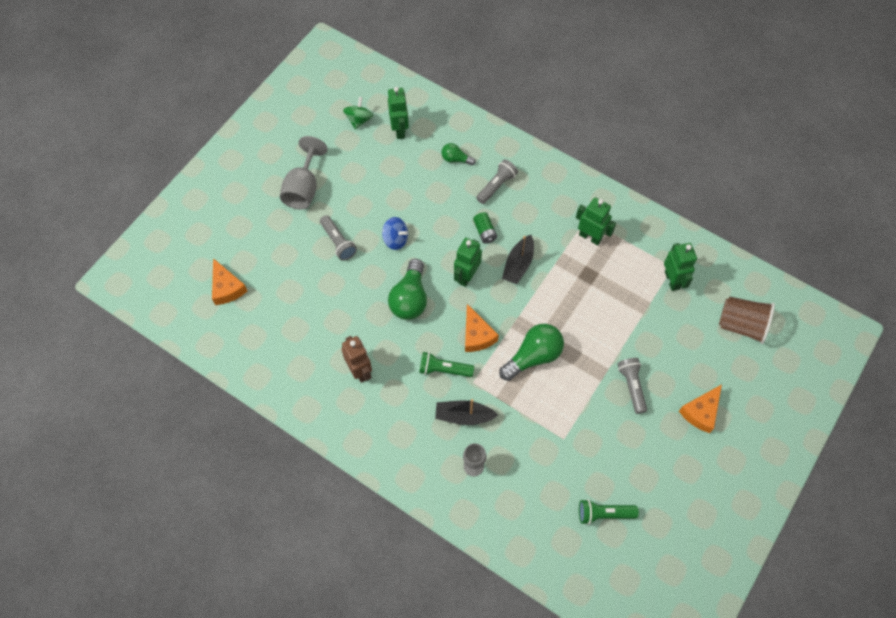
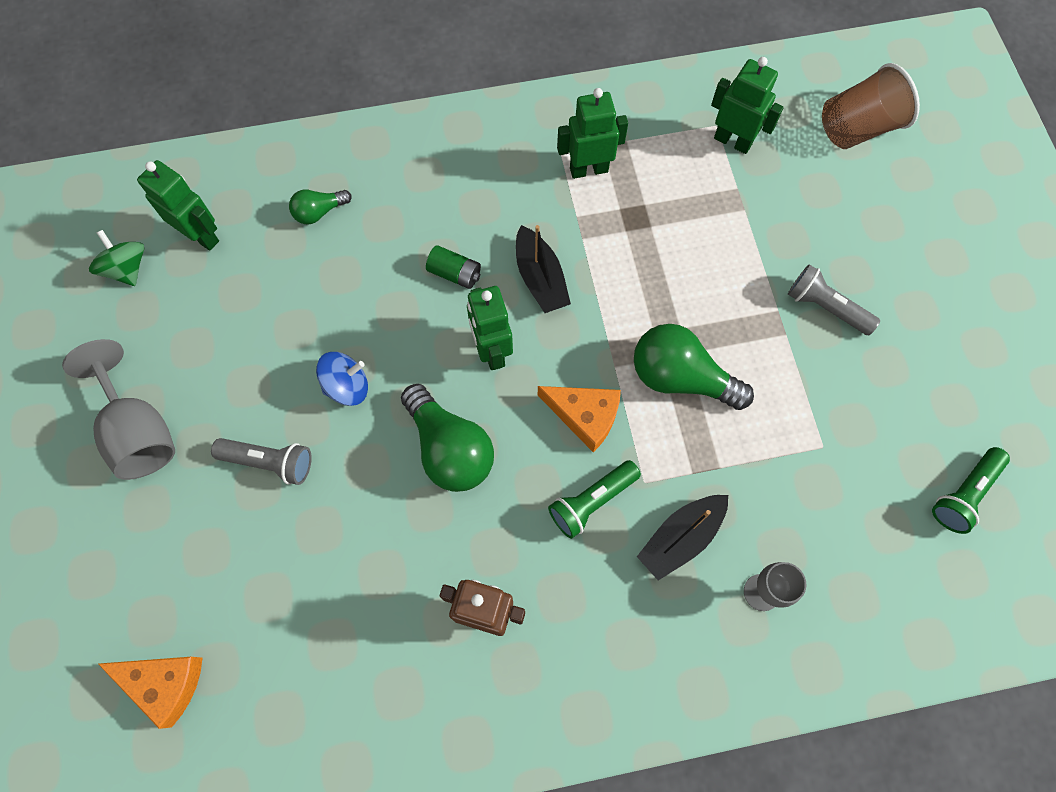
camera: 45 degrees left, 5 degrees up
grey flashlight [476,159,518,204] -> none
green light bulb [499,324,564,381] -> green light bulb turned 75 degrees counterclockwise [634,324,754,410]
orange cheese [679,384,722,433] -> none

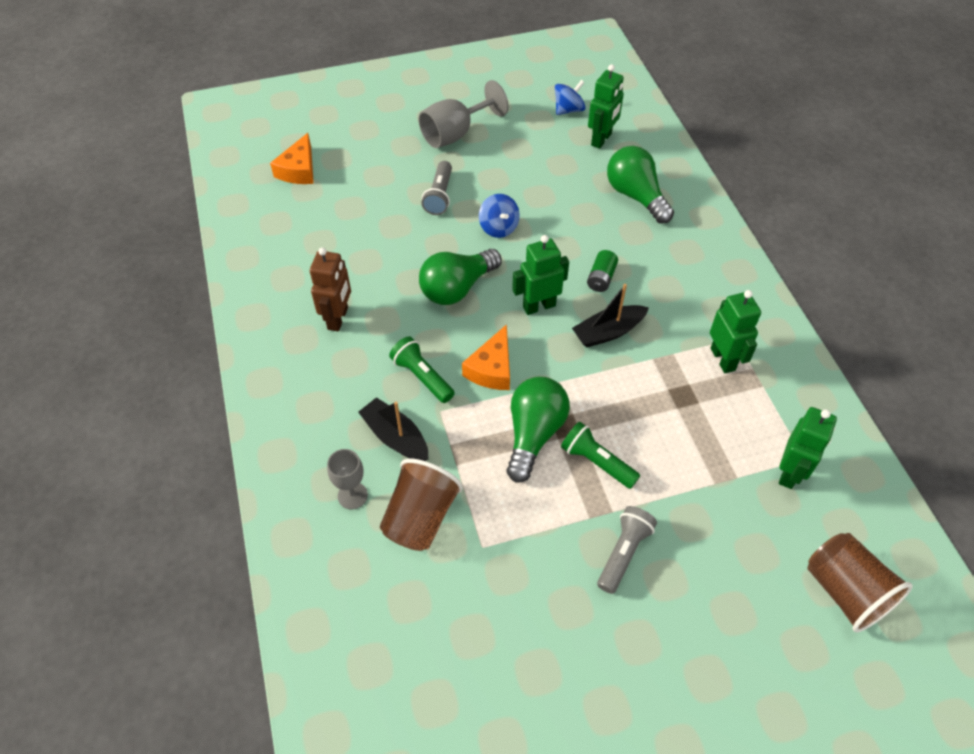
camera: 85 degrees right, 15 degrees down
green spinning top [89,230,144,286] -> blue spinning top [555,80,586,115]
green light bulb [289,190,352,225] -> green light bulb [607,146,674,223], size x1.87
green flashlight [932,447,1010,534] -> green flashlight moved to [561,422,640,489]
none -> brown cup [380,459,463,551]

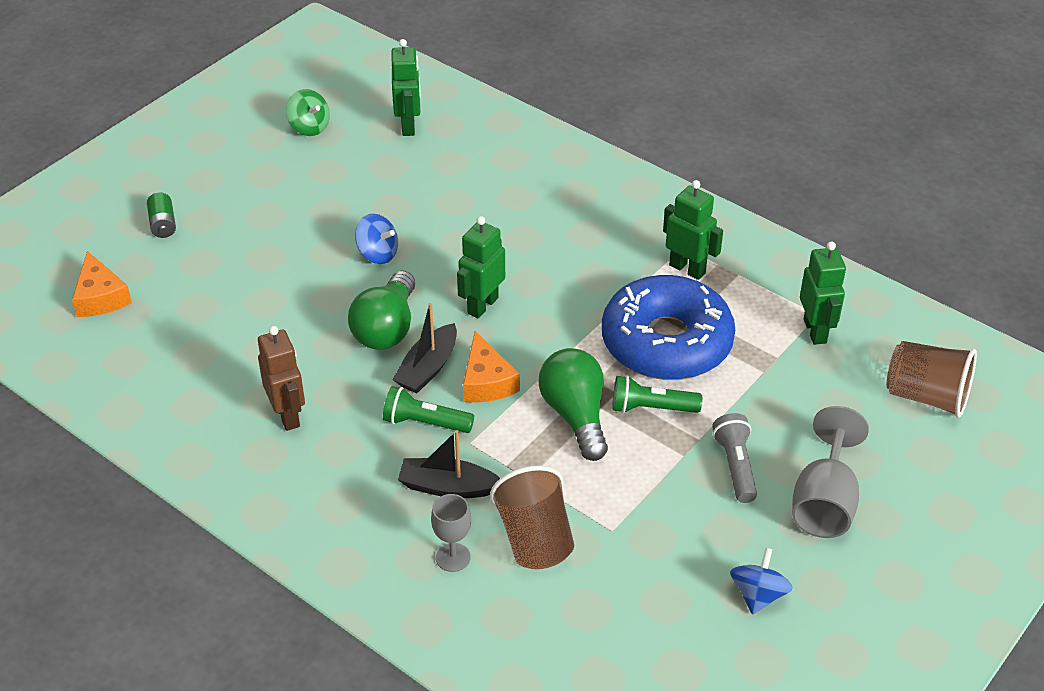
camera: 35 degrees left, 10 degrees down
grey goblet [418,80,508,148] -> grey goblet moved to [792,406,869,538]
grey flashlight [421,161,452,215] -> none
blue spinning top [555,80,586,115] -> blue spinning top moved to [730,548,793,614]
black boat [572,284,649,348] -> black boat moved to [392,303,457,393]
green battery [587,250,618,292] -> green battery moved to [147,193,176,238]
green light bulb [607,146,674,223] -> none
none -> green spinning top [286,89,330,136]
none -> blue donut [602,275,735,380]

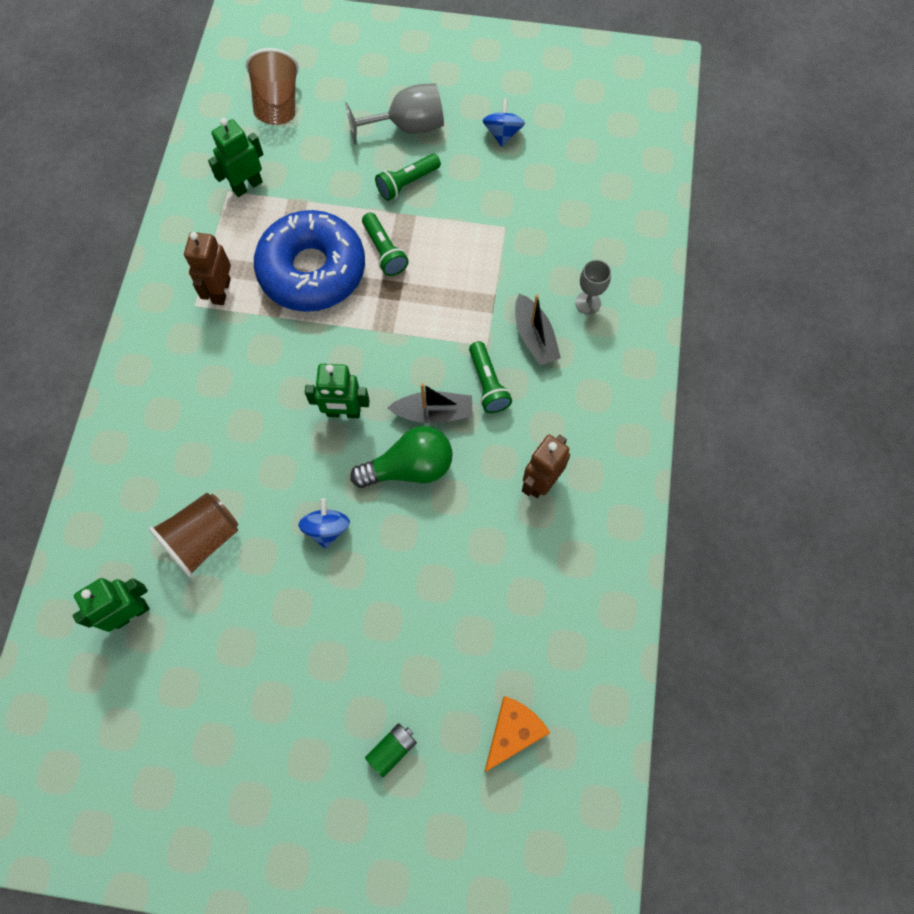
camera: 120 degrees left, 25 degrees up
green spinning top [286,89,330,136] -> none
orange cheese [463,331,520,403] -> none
brown cup [490,466,574,569] -> brown cup moved to [149,493,238,577]
green light bulb [539,348,608,461] -> none
green robot [663,180,723,280] -> brown robot [184,232,231,305]
grey flashlight [712,413,757,503] -> green flashlight [375,154,441,201]
blue spinning top [730,548,793,614] -> blue spinning top turned 105 degrees clockwise [482,98,525,147]

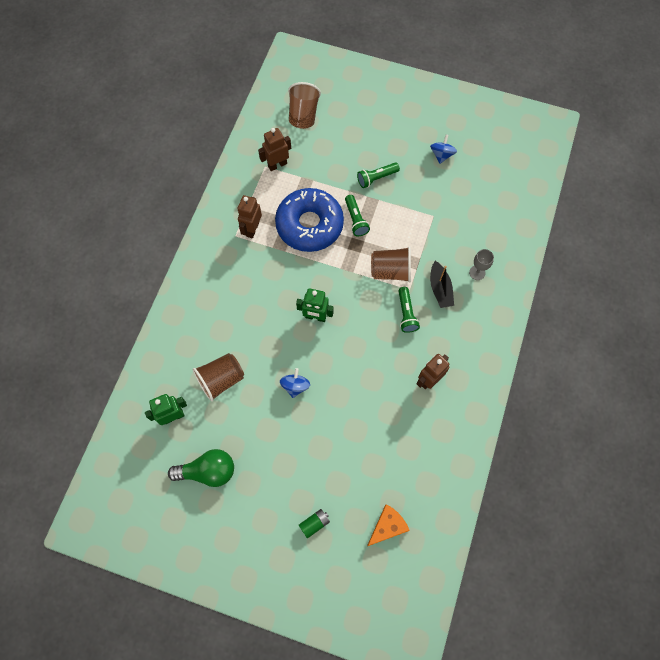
camera: 10 degrees right, 0 degrees up
green robot [208,118,264,197] -> brown robot [258,128,291,171]
grey goblet [345,83,444,145] -> none
green light bulb [350,426,453,488] -> green light bulb moved to [168,449,234,487]
black boat [388,383,473,423] -> none
none -> brown cup [371,246,411,283]

